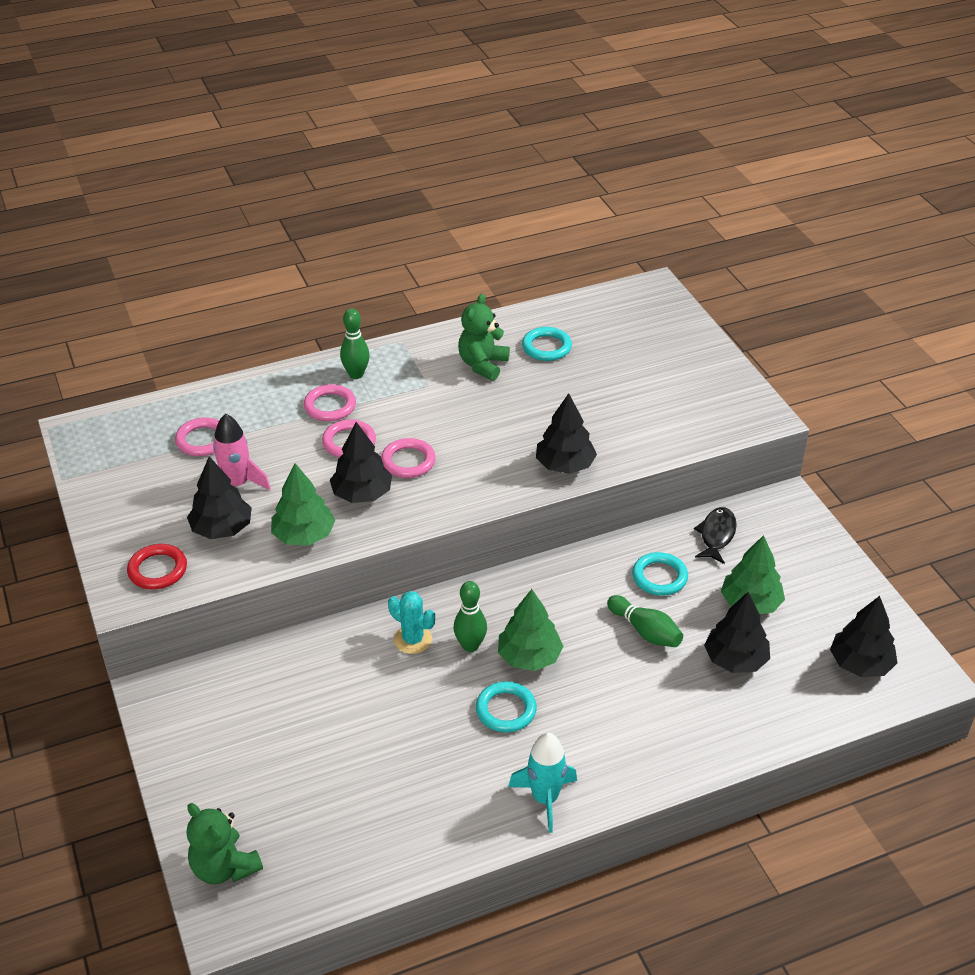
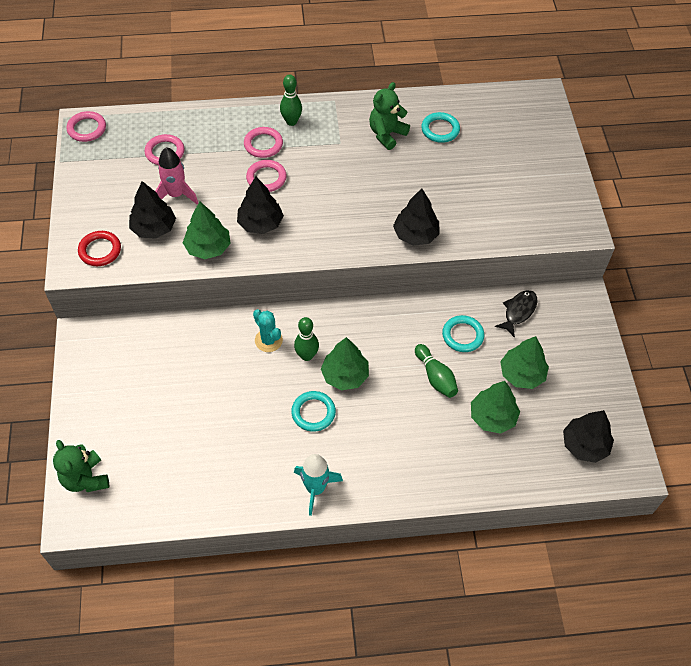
camera: 15 degrees right, 15 degrees up
pink ring [381,438,436,478] -> pink ring moved to [67,111,106,142]
black tree [704,592,770,673] -> green tree [471,381,520,434]

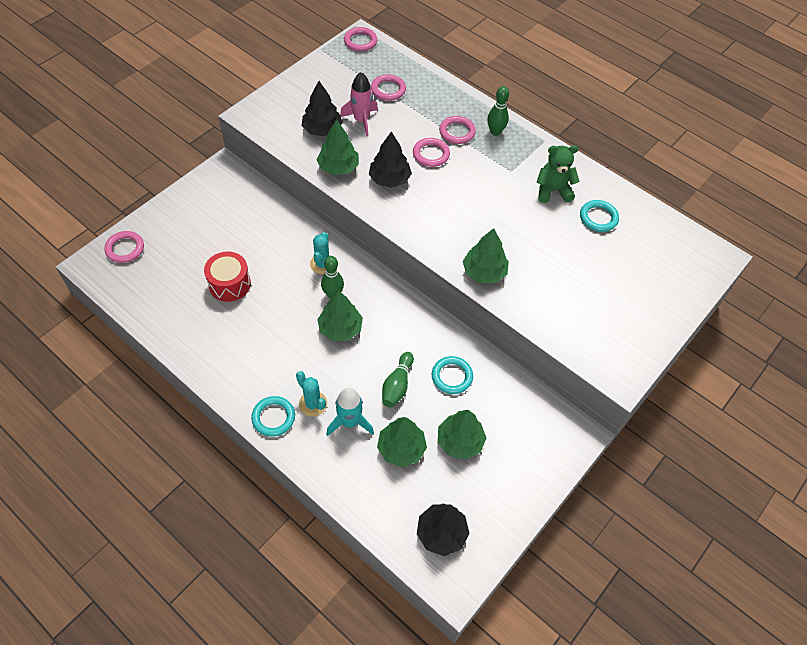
camera: 45 degrees right, 0 degrees up
green teddy bear [53,440,109,492] -> pink ring [105,231,144,263]
red ring [78,231,121,266] -> none
turquoise ring [291,391,336,432] -> turquoise ring moved to [251,396,295,437]
turquoise rocket [294,454,343,516] -> turquoise rocket moved to [326,388,374,436]
black tree [393,188,440,246] -> green tree [463,228,509,283]
black fish [495,290,537,338] -> none
none -> red drum [204,252,251,302]
none -> turquoise cactus [296,371,327,417]

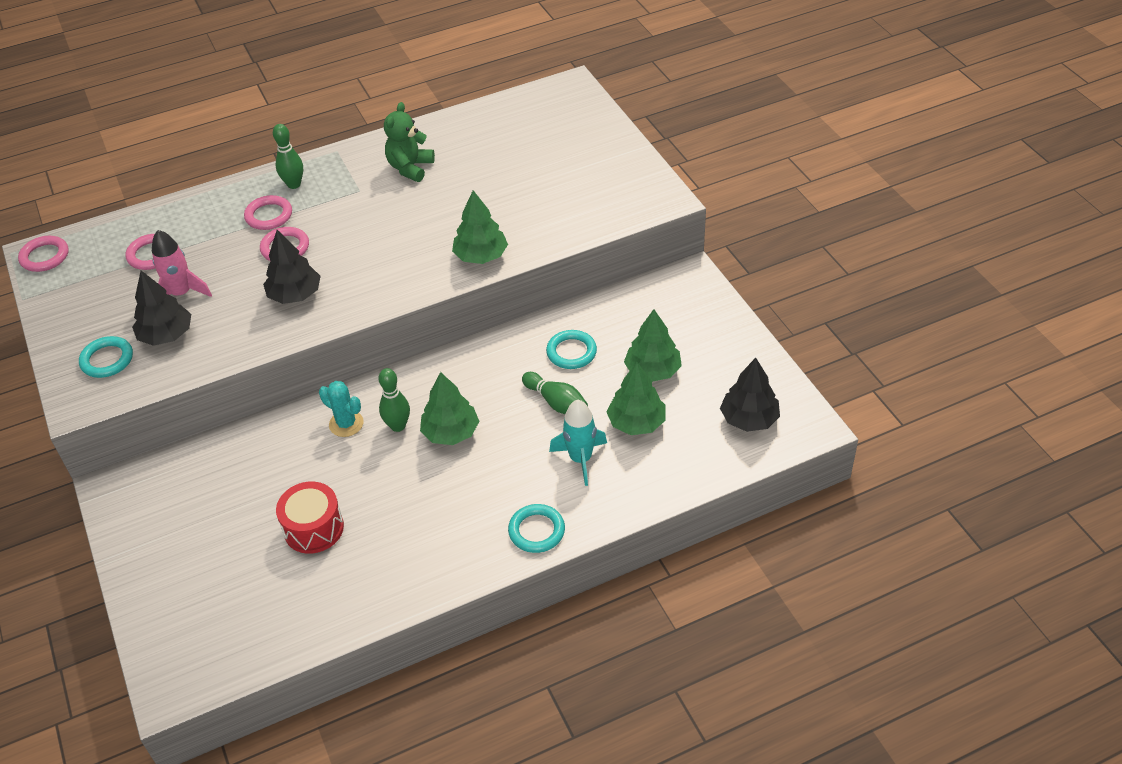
camera: 60 degrees left, 10 degrees down
pink ring [105,231,144,263] -> none
turquoise cactus [296,371,327,417] -> none
green tree [316,119,359,175] -> none
turquoise ring [580,200,619,232] -> turquoise ring moved to [79,336,133,378]

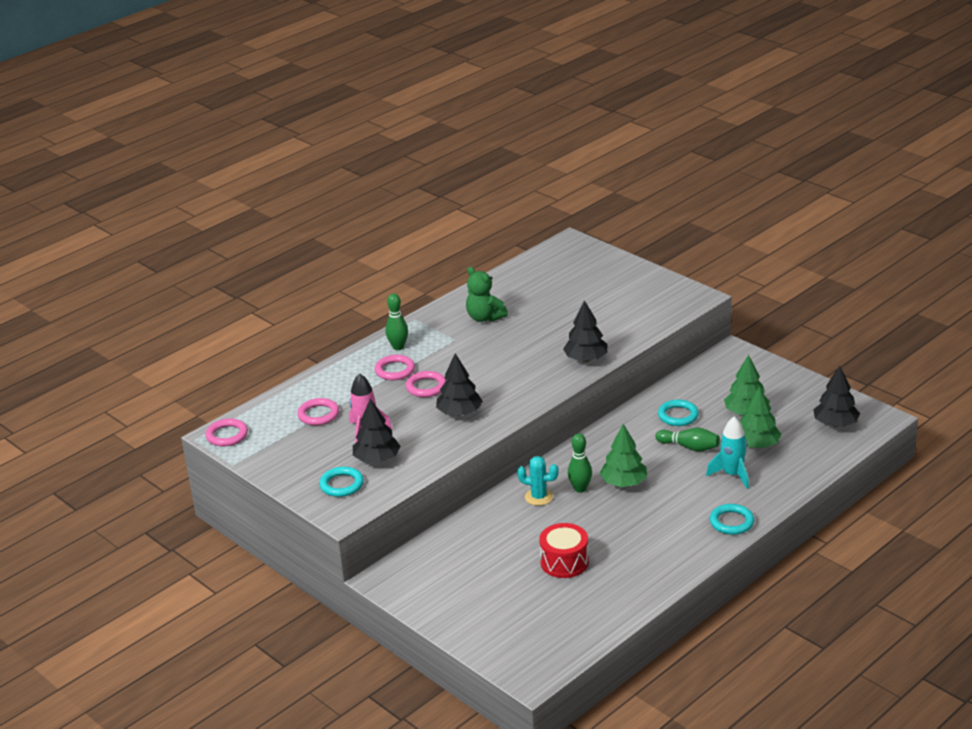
camera: 20 degrees left, 15 degrees down
green teddy bear [384,102,435,182] -> green teddy bear turned 45 degrees counterclockwise [466,267,508,322]
green tree [452,190,508,264] -> black tree [563,300,608,362]

